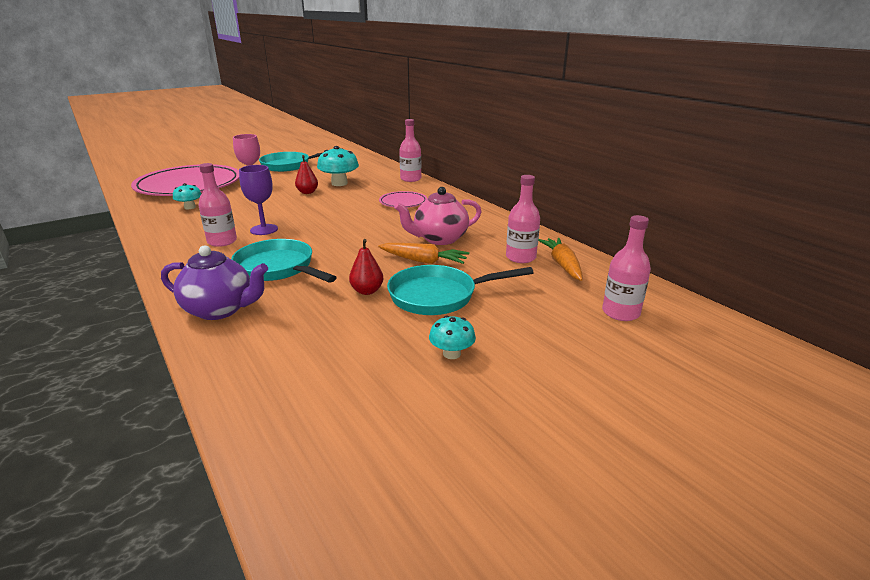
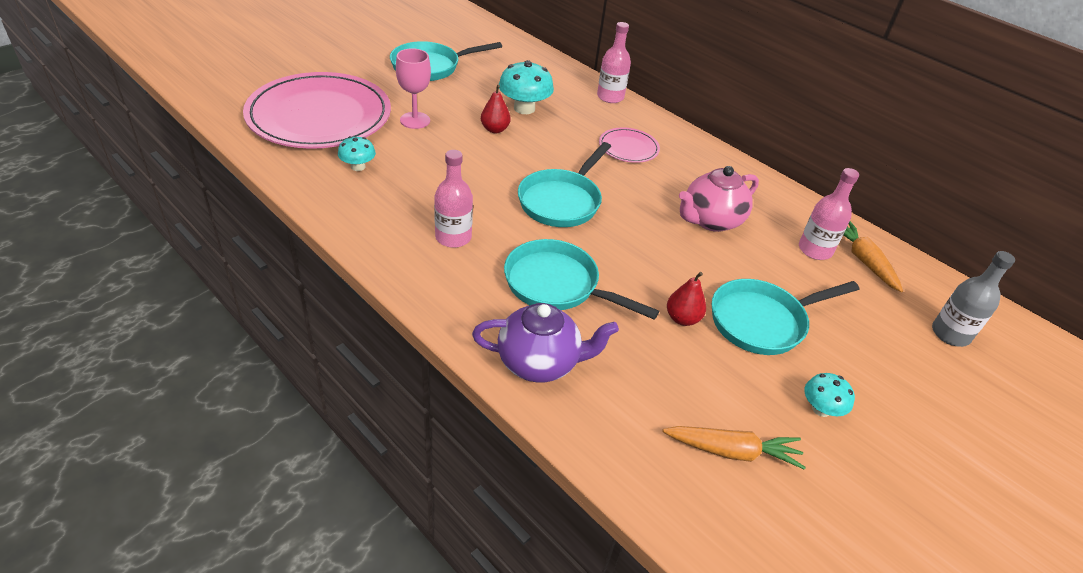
camera: 15 degrees left, 15 degrees up
purple goblet [239,165,278,235] -> none
orange carrot [378,243,469,264] -> orange carrot moved to [662,426,806,470]
pink bottle [602,215,651,321] -> grey bottle [932,251,1015,347]
none -> turquoise pan [518,142,611,227]

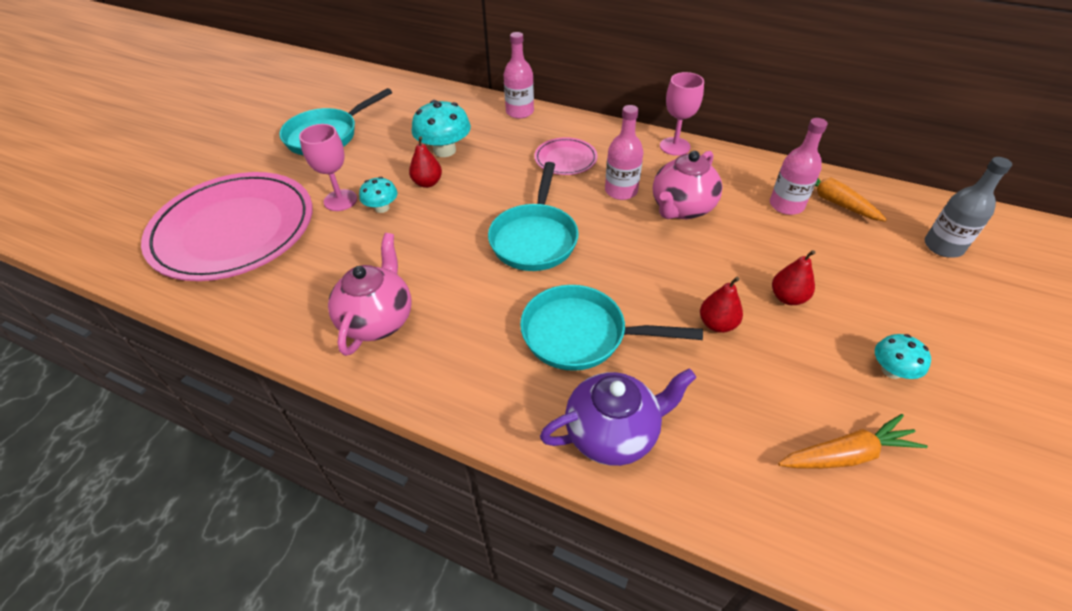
camera: 15 degrees left, 5 degrees up
turquoise mushroom [338,136,376,171] -> turquoise mushroom moved to [359,177,398,213]
pink bottle [434,150,473,248] -> pink bottle moved to [605,105,643,200]
turquoise pan [712,279,860,355] -> red pear [772,250,815,305]
none -> pink teapot [328,233,411,356]
none -> pink goblet [660,72,704,156]

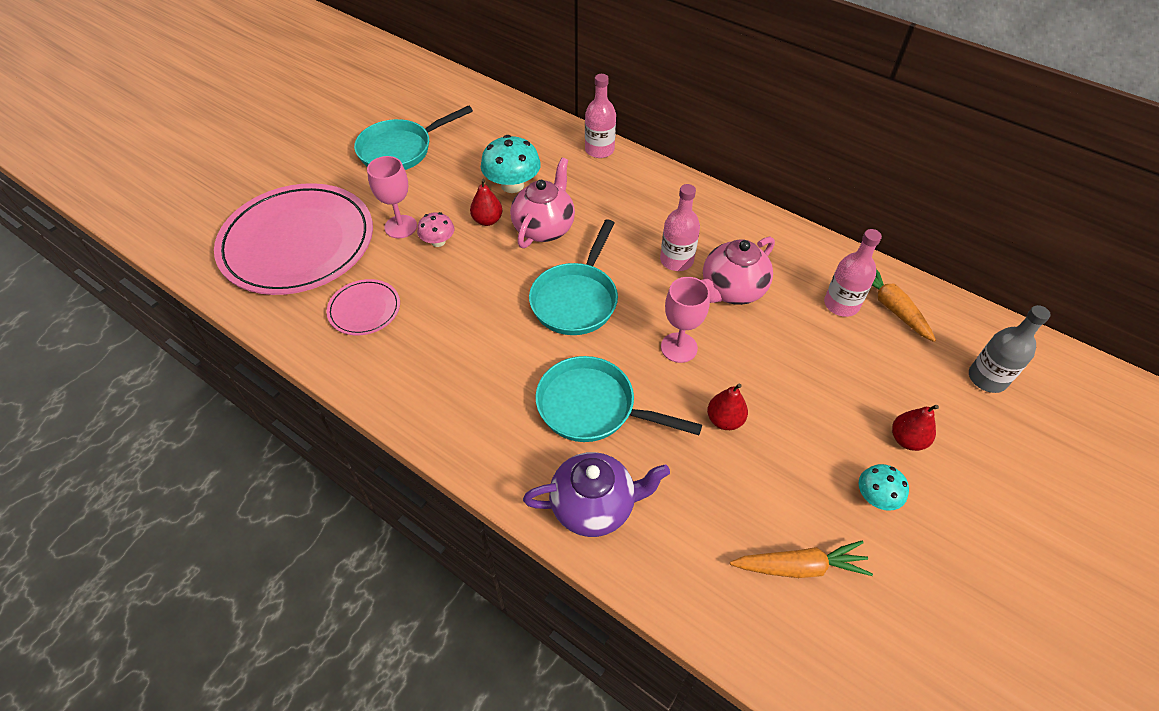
camera: 10 degrees right, 5 degrees up
pink teapot [328,233,411,356] -> pink teapot moved to [510,158,575,248]
turquoise mushroom [359,177,398,213] -> pink mushroom [417,212,455,247]
pink plate [534,137,598,175] -> pink plate moved to [326,279,400,335]
pink goblet [660,72,704,156] -> pink goblet moved to [661,277,710,363]
red pear [772,250,815,305] -> red pear moved to [892,405,939,451]

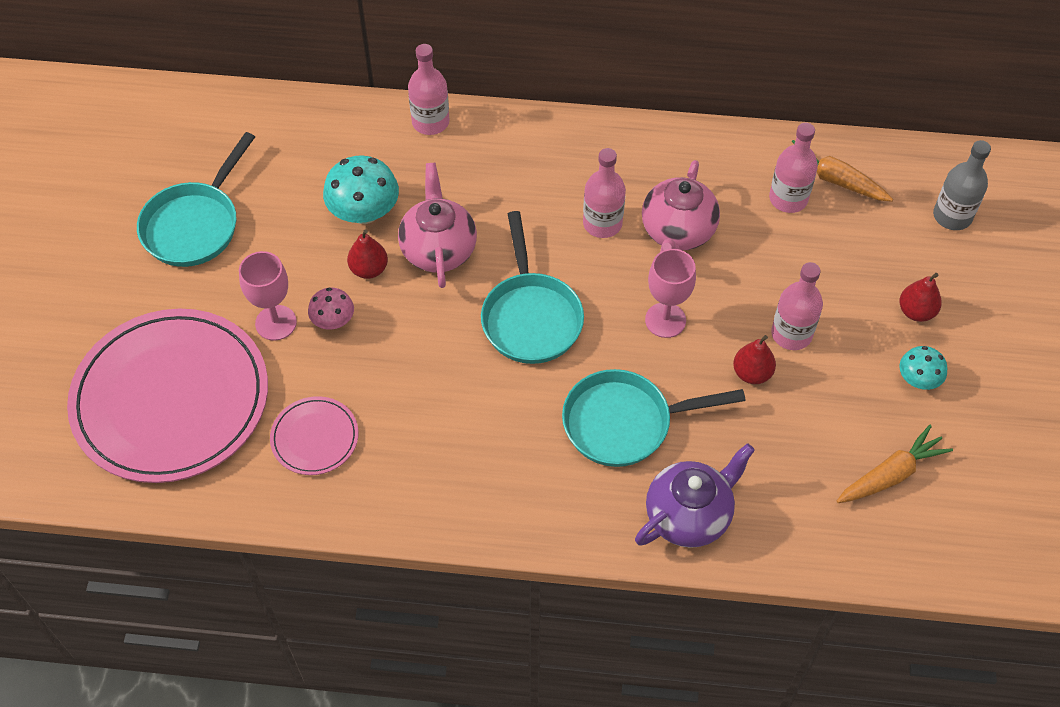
camera: 30 degrees left, 5 degrees up
none -> pink bottle [771,262,823,350]

